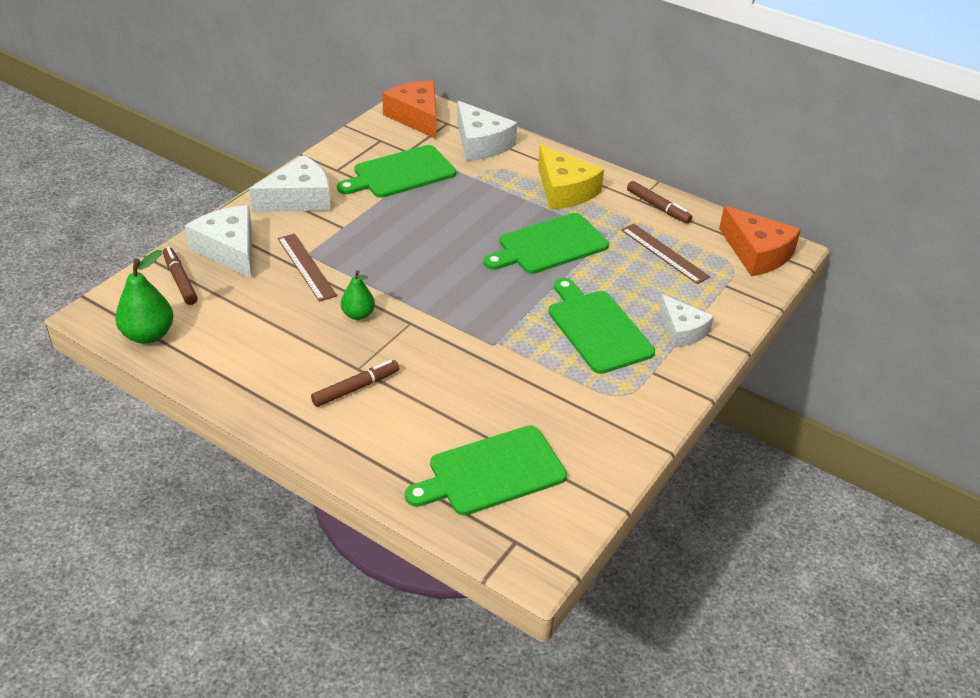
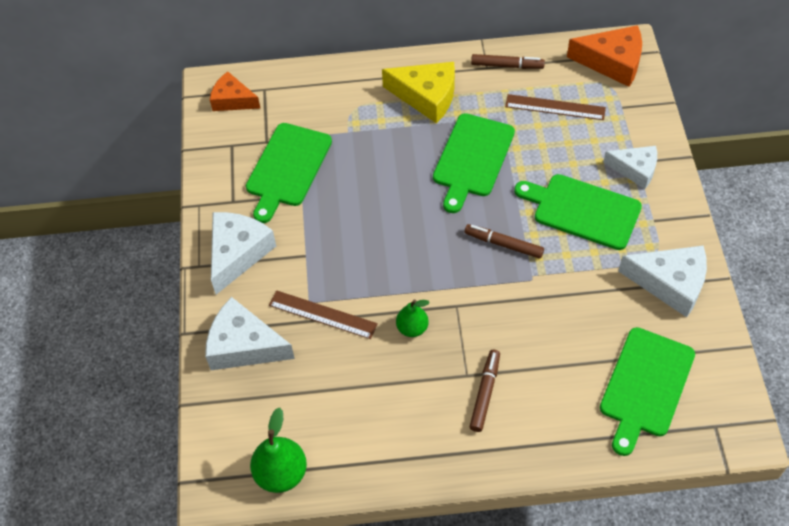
camera: 35 degrees left, 15 degrees up
brown marker [163,247,198,305] -> brown marker moved to [464,224,544,259]
orange cheese [382,81,436,139] -> orange cheese [210,72,261,111], size x0.67
white cheese [457,101,517,161] -> white cheese moved to [618,245,707,317]

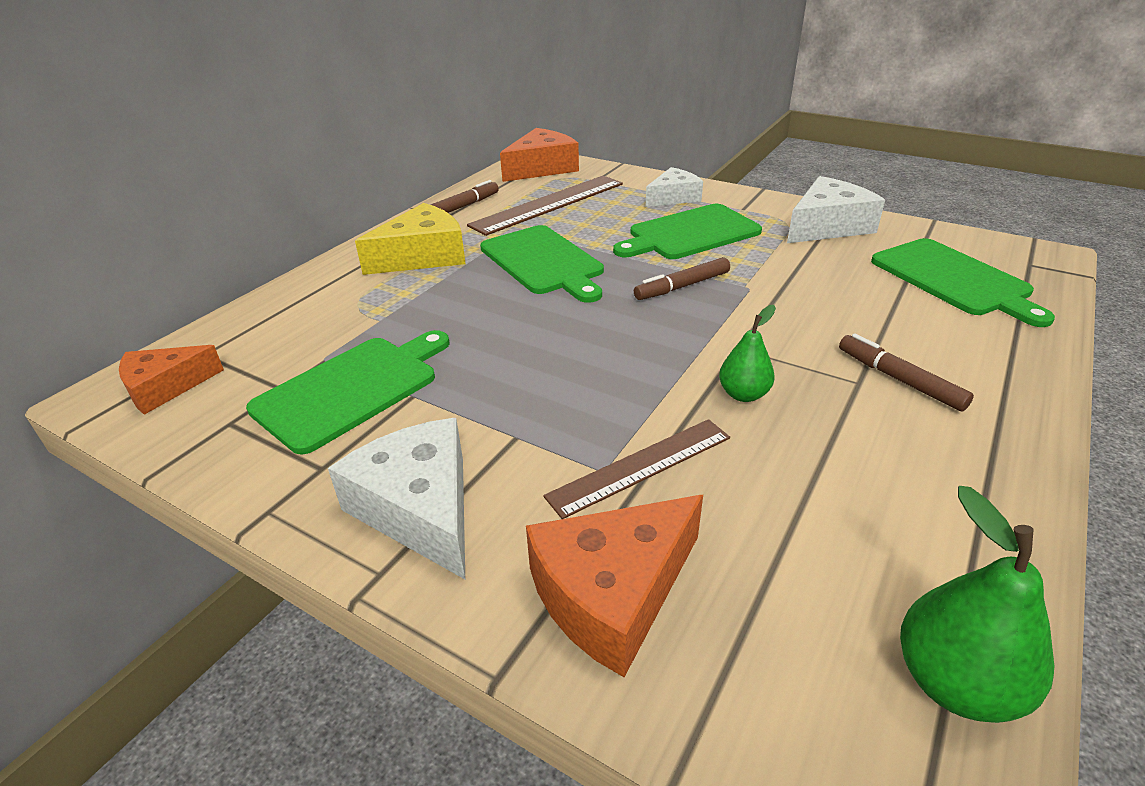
camera: 55 degrees left, 20 degrees down
white cheese [205,297,295,370] -> orange cheese [526,495,703,677]
green cutting board [246,123,332,223] -> green cutting board turned 105 degrees counterclockwise [246,330,450,455]
brown ruler [505,94,606,120] -> brown ruler [467,176,623,236], size x1.53

